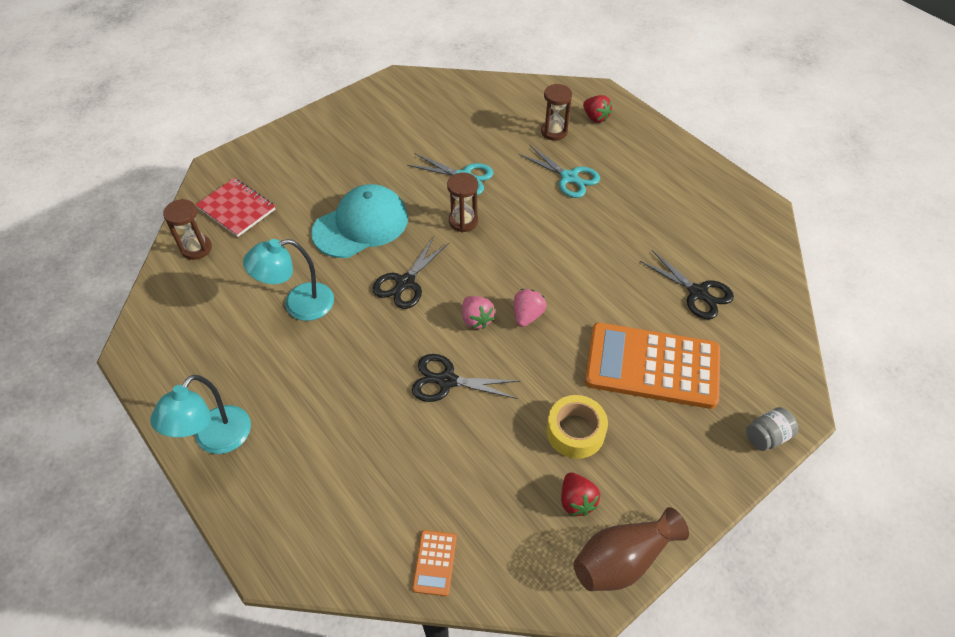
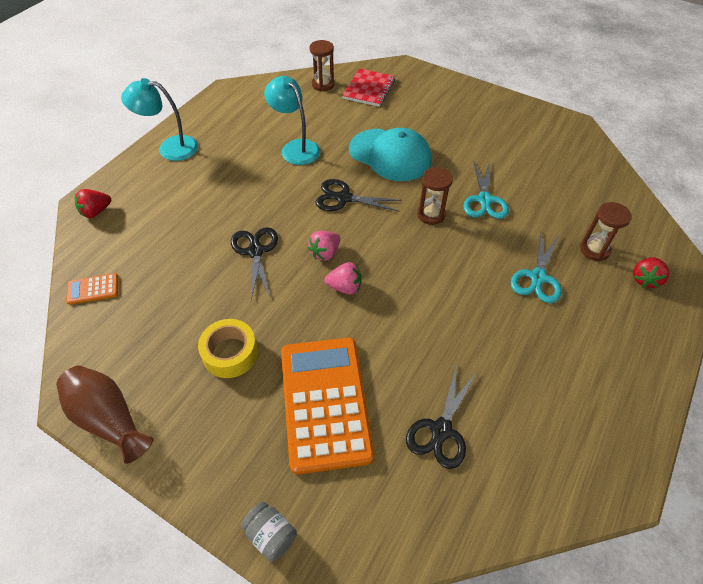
camera: 70 degrees right, 0 degrees up
red strawberry [561,472,600,516] -> red strawberry moved to [75,189,111,218]

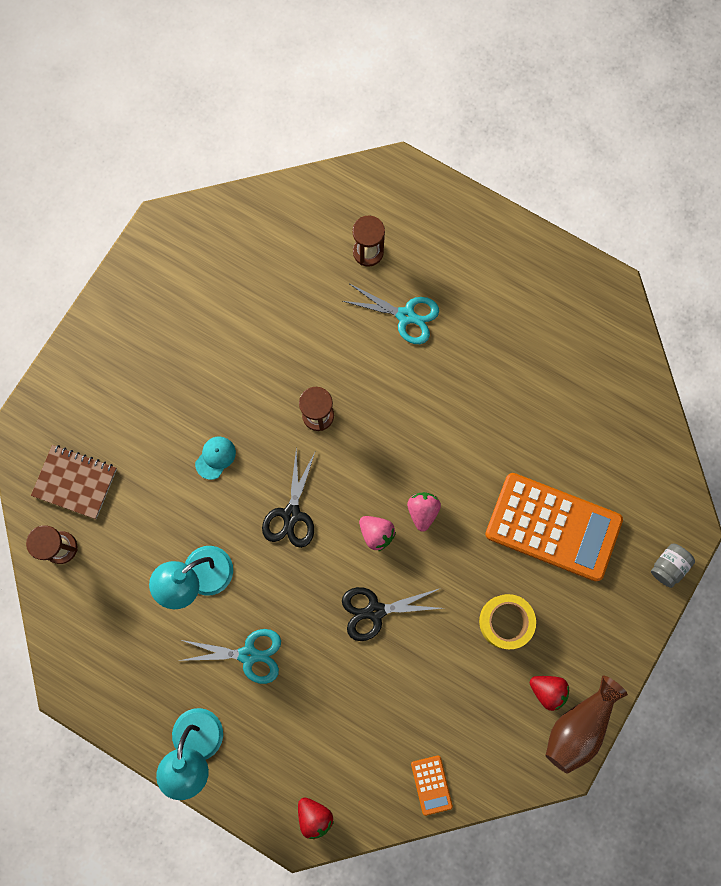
camera: 90 degrees left, 25 degrees up
orange calculator [281,338,374,474] -> orange calculator turned 150 degrees counterclockwise [485,473,623,581]
red notebook [342,68,395,107] -> brown notebook [31,445,117,519]
turquoise cap [349,128,432,181] -> turquoise cap [195,436,236,480], size x0.43
black scissors [406,365,477,469] -> none
turquoise scissors [463,160,509,219] -> turquoise scissors moved to [179,629,281,684]
red strawberry [633,257,669,288] -> red strawberry moved to [530,676,569,711]

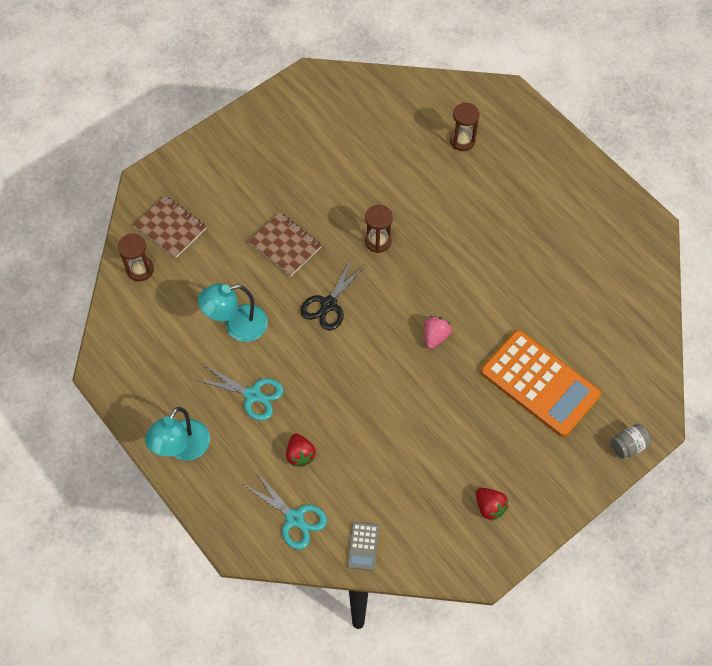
camera: 20 degrees right, 15 degrees down
turquoise cap [195,436,236,480] -> brown notebook [248,212,322,276]
red strawberry [298,797,334,839] -> red strawberry moved to [286,433,316,466]
black scissors [342,587,443,641] -> none
turquoise scissors [343,284,439,344] -> turquoise scissors moved to [244,472,327,550]
pink strawberry [359,516,396,551] -> none
orange calculator [411,755,453,816] -> grey calculator [347,522,379,571]
yellow tape [479,594,536,649] -> none
brown vase [545,675,628,774] -> none

